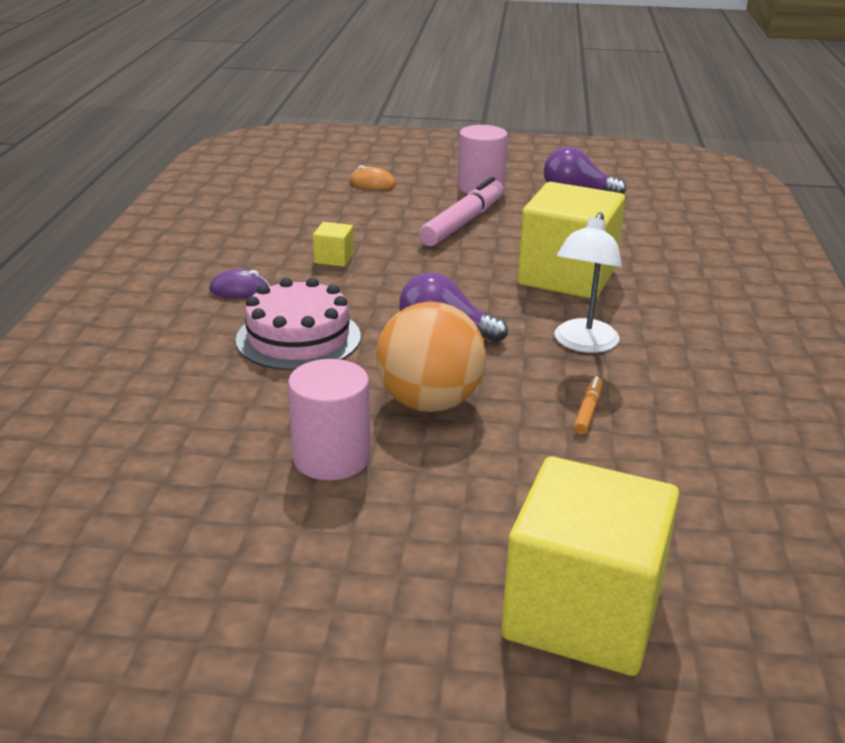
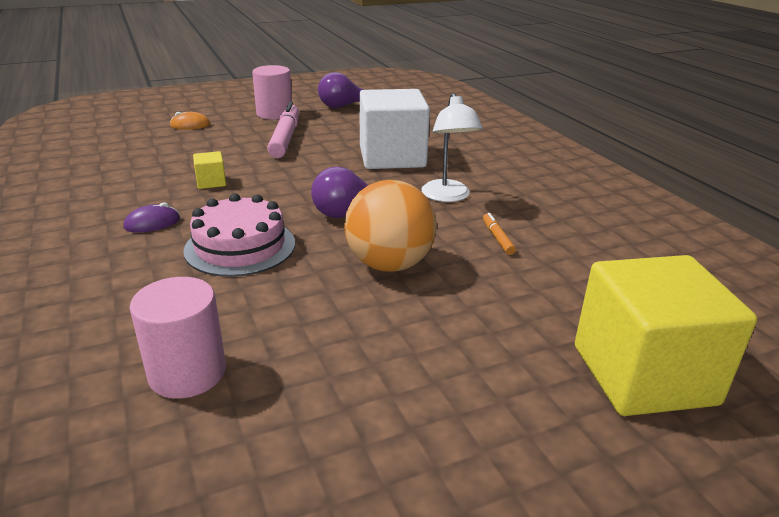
camera: 30 degrees left, 0 degrees up
pink cylinder [288,359,370,481] -> pink cylinder moved to [129,277,226,399]
yellow cube [517,182,625,299] -> white cube [359,89,430,169]

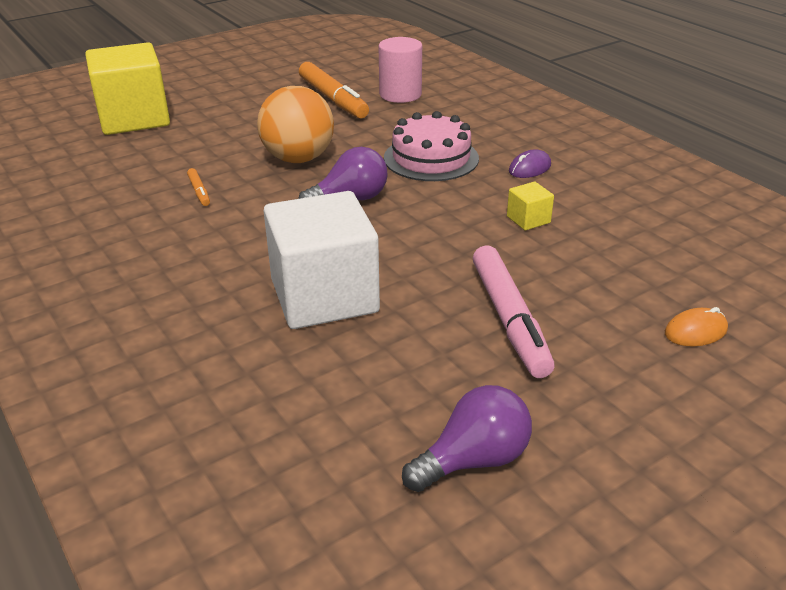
camera: 170 degrees right, 5 degrees up
pink cylinder [252,65,292,120] -> none
white lamp [421,93,483,202] -> none
none -> orange marker [299,62,369,119]

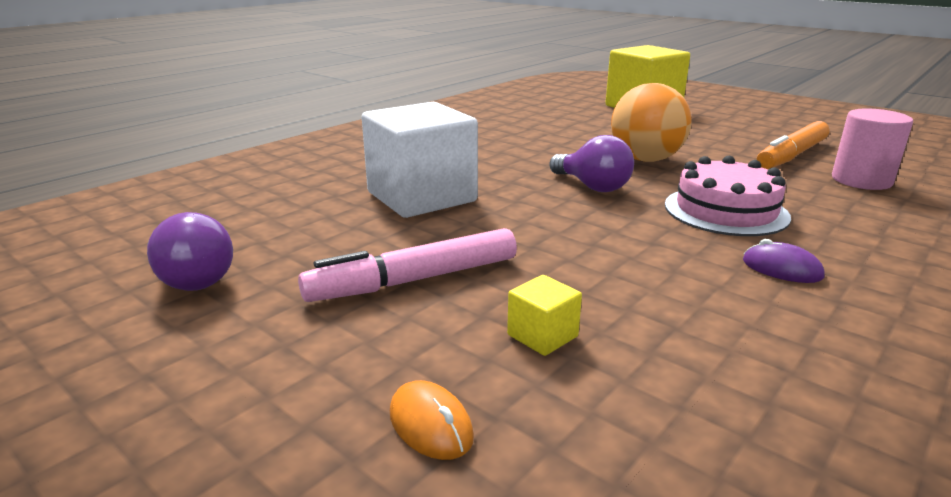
camera: 75 degrees right, 10 degrees down
orange marker [187,168,210,206] -> none
yellow cube [507,182,554,230] -> yellow cube moved to [507,275,582,356]

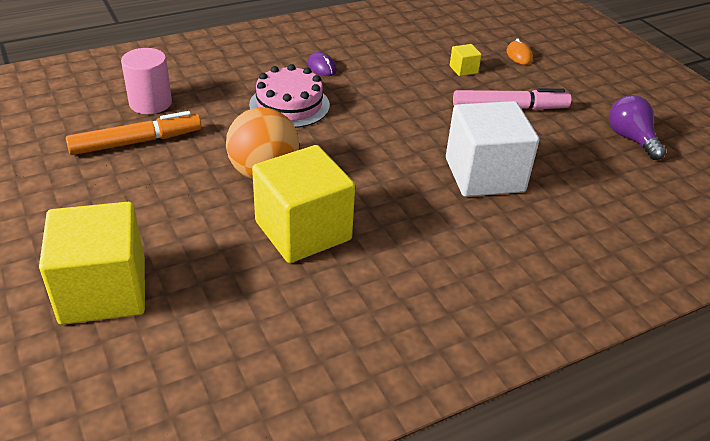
camera: 160 degrees left, 15 degrees up
purple light bulb [550,135,634,192] -> none
none -> yellow cube [252,145,355,263]

